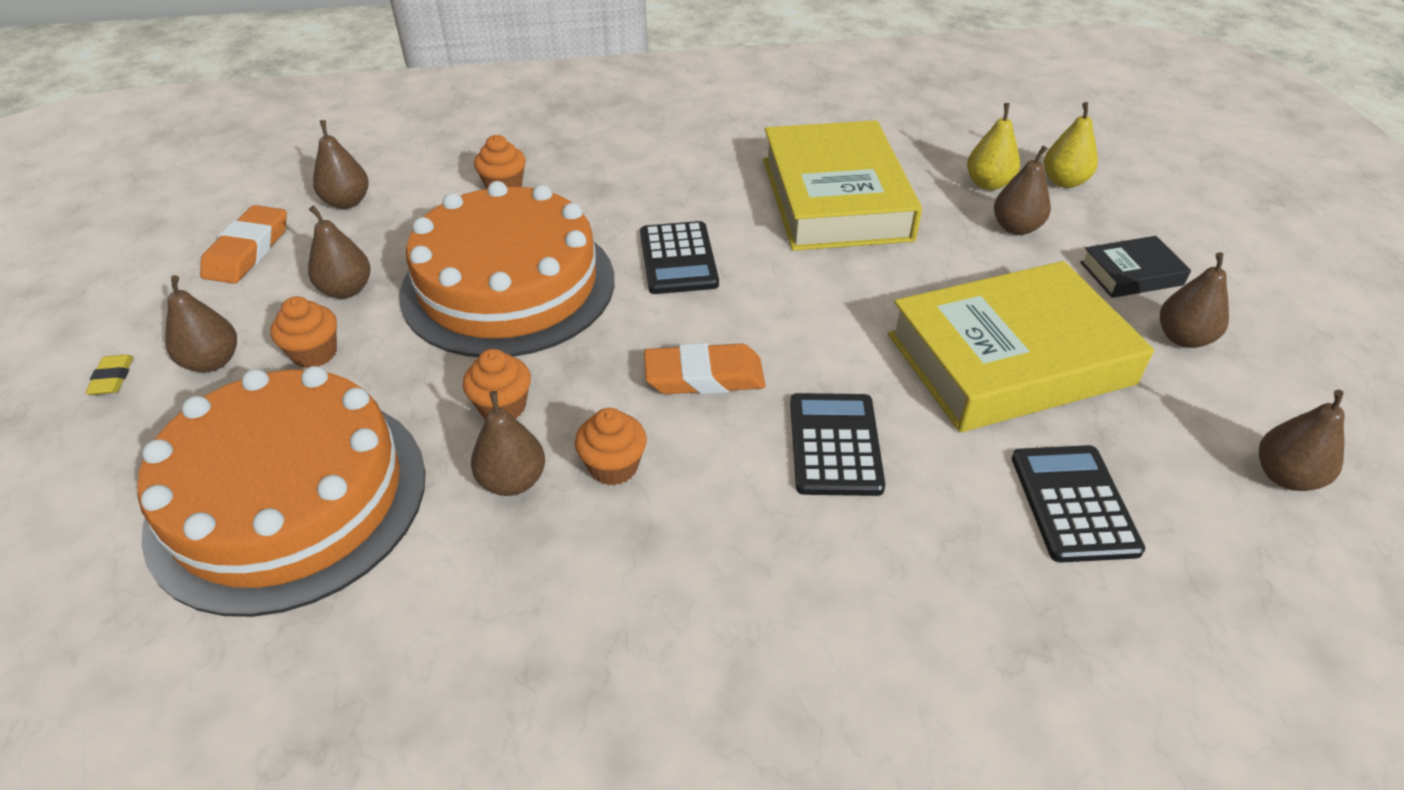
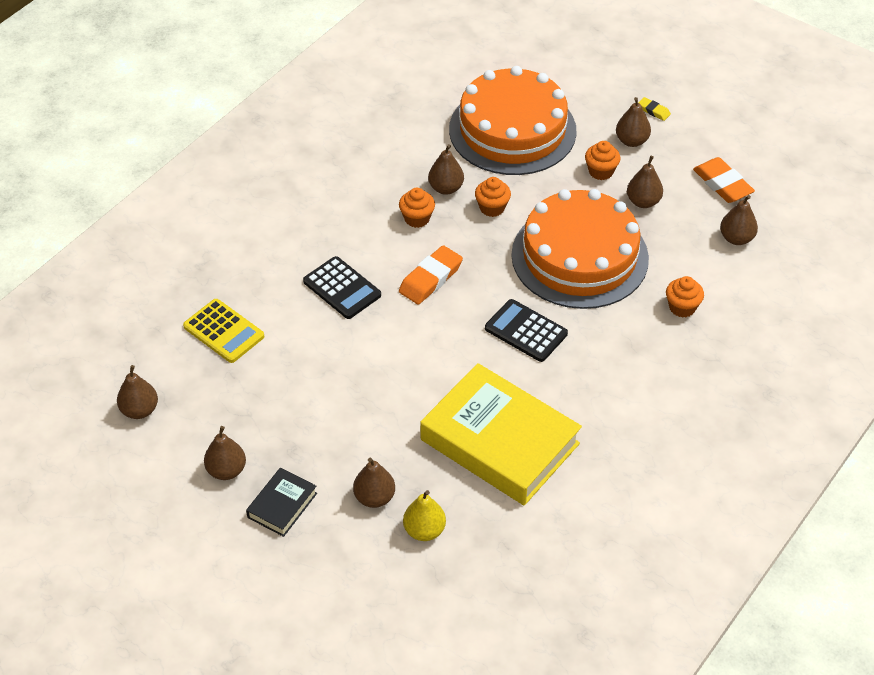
camera: 135 degrees right, 5 degrees up
yellow book [888,261,1154,432] -> none
black calculator [1012,445,1145,563] -> yellow calculator [183,299,264,363]
yellow pear [1044,102,1098,188] -> none

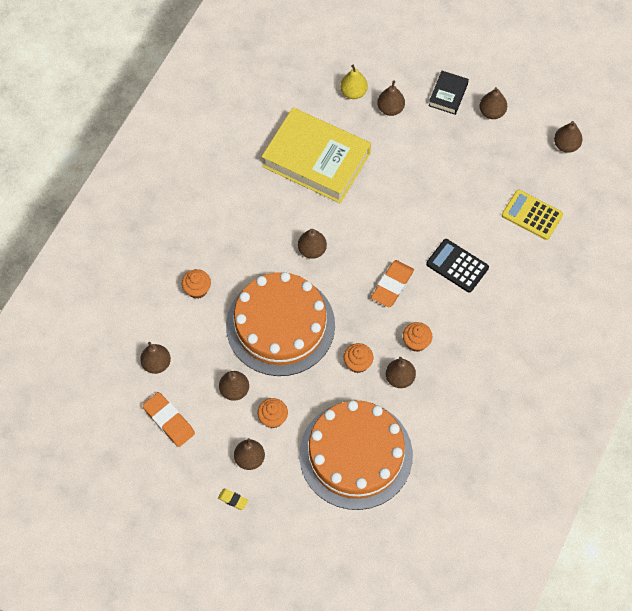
camera: 170 degrees right, 15 degrees up
black calculator [485,299,568,362] -> brown pear [298,229,327,259]

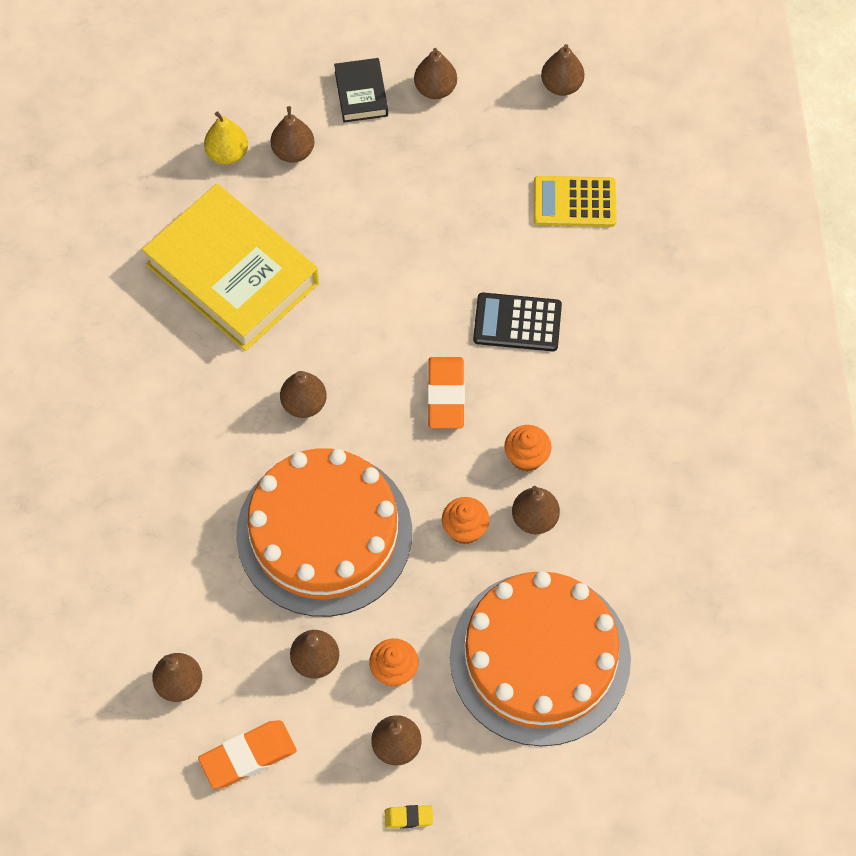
camera: 30 degrees left, 0 degrees up
orange eraser [142,392,195,447] -> orange eraser turned 45 degrees counterclockwise [198,720,297,789]
orange cupcake [182,269,211,299] -> none
yellow book [262,108,371,203] -> yellow book turned 45 degrees clockwise [142,184,319,351]

